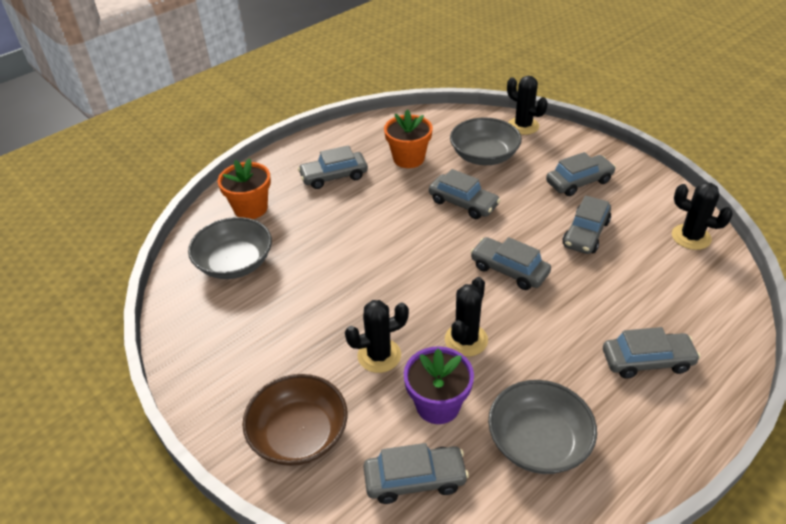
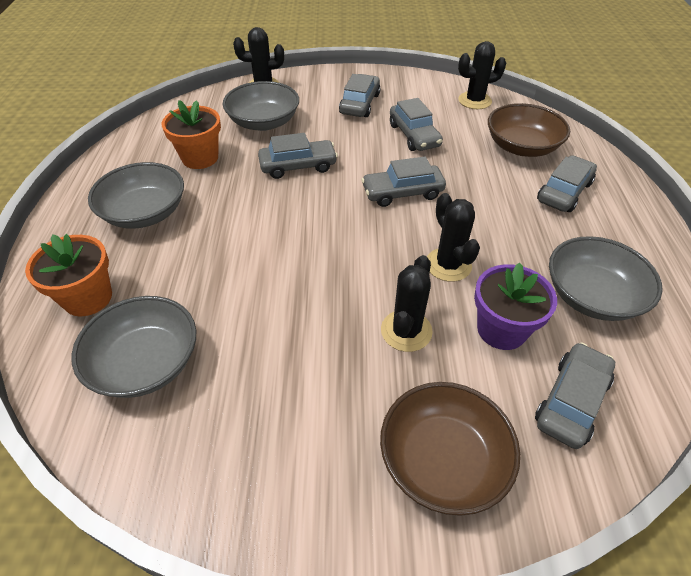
camera: 50 degrees left, 5 degrees up
grey car [298,145,368,189] -> grey bowl [88,162,184,229]
none -> brown bowl [488,103,570,157]

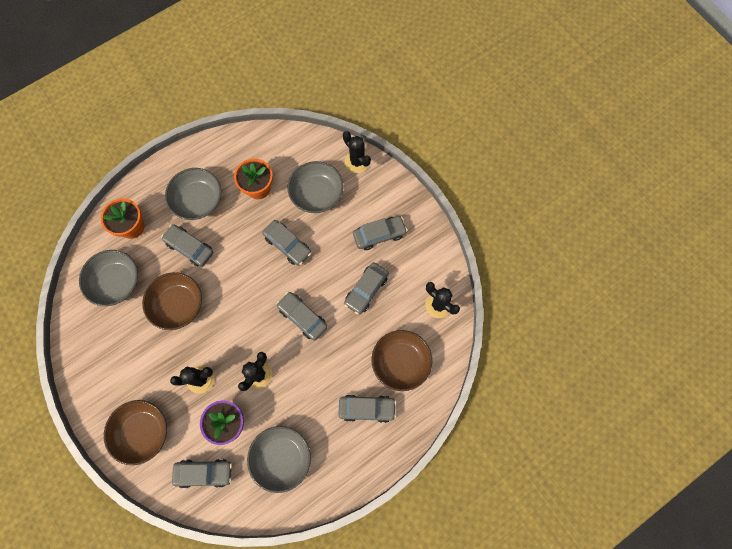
camera: 55 degrees right, 25 degrees up
none -> brown bowl [142,272,202,330]
none -> grey car [161,224,214,267]

